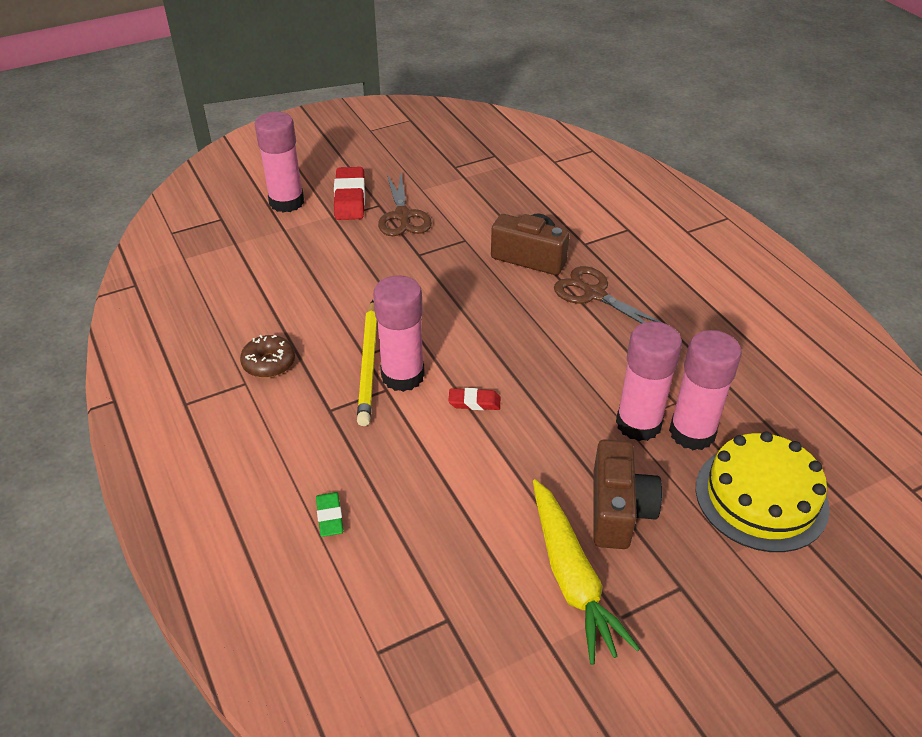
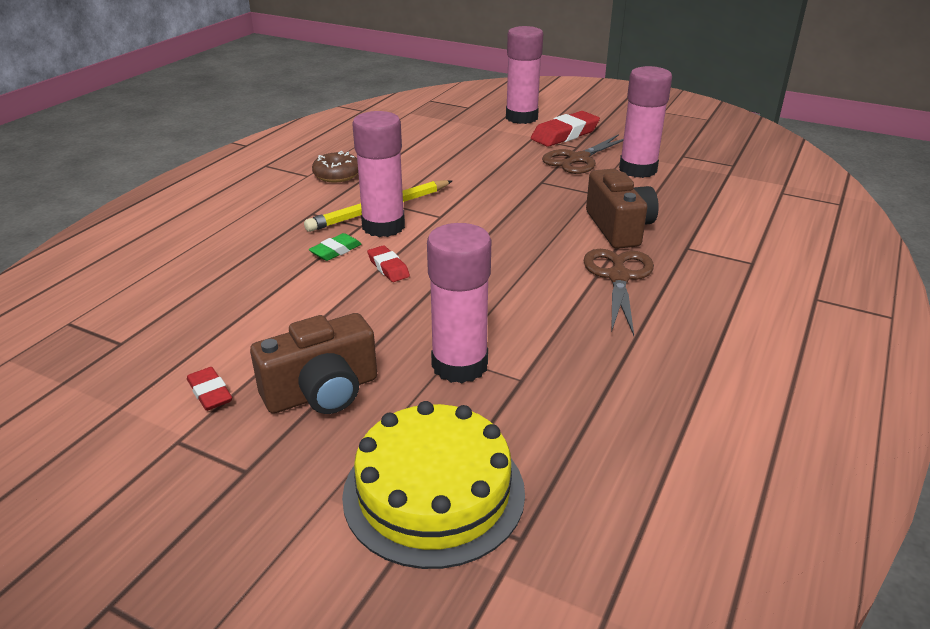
camera: 55 degrees right, 10 degrees down
green eraser [316,492,343,537] -> green eraser moved to [309,233,362,261]
yellow carrot [533,479,640,665] -> red eraser [187,367,232,411]
pink glue stick [669,330,742,450] -> pink glue stick moved to [619,66,672,178]

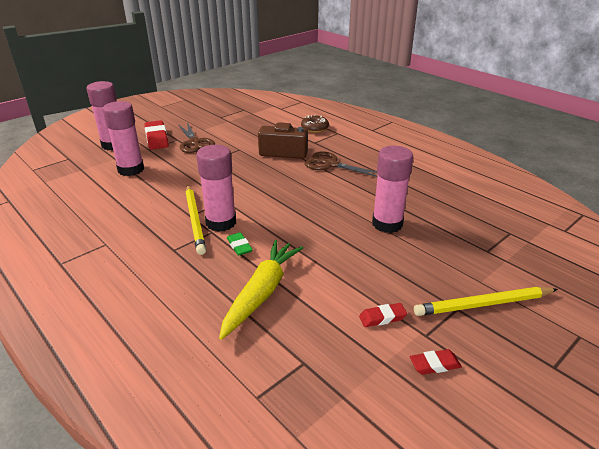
camera: 70 degrees left, 0 degrees up
brown camera [250,313,377,414] -> none
brown donut [312,151,358,182] -> brown donut moved to [301,115,329,133]
yellow cake [342,401,525,569] -> none
red eraser [367,245,410,282] -> red eraser moved to [410,349,462,375]
pink glue stick [619,66,672,178] -> pink glue stick moved to [103,101,144,176]
none -> yellow carrot [219,240,303,340]
none -> yellow pencil [414,287,558,316]

